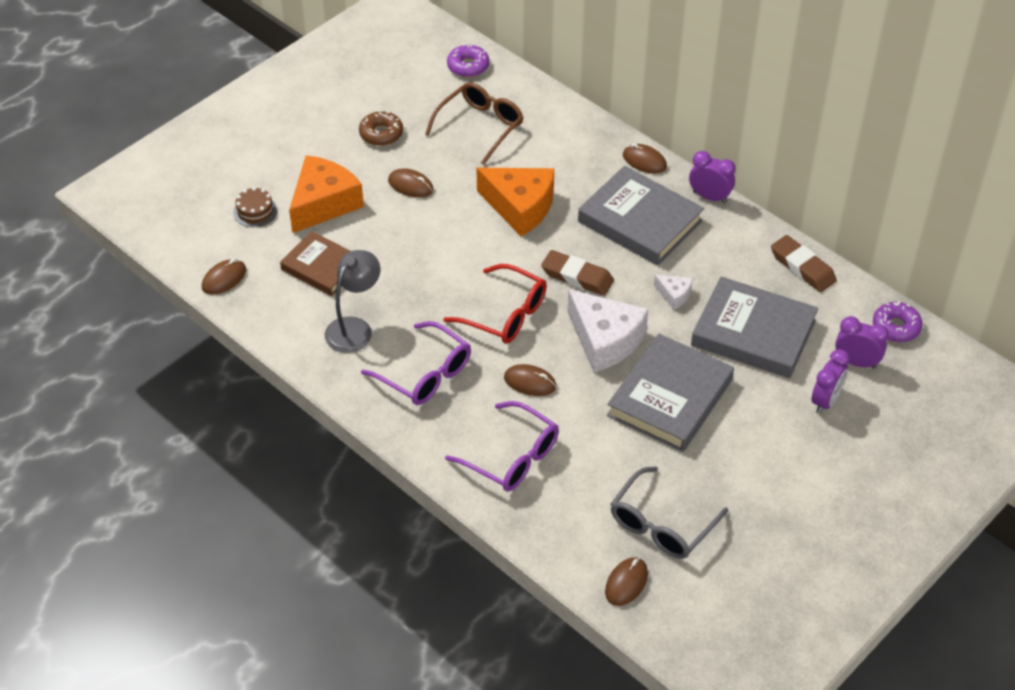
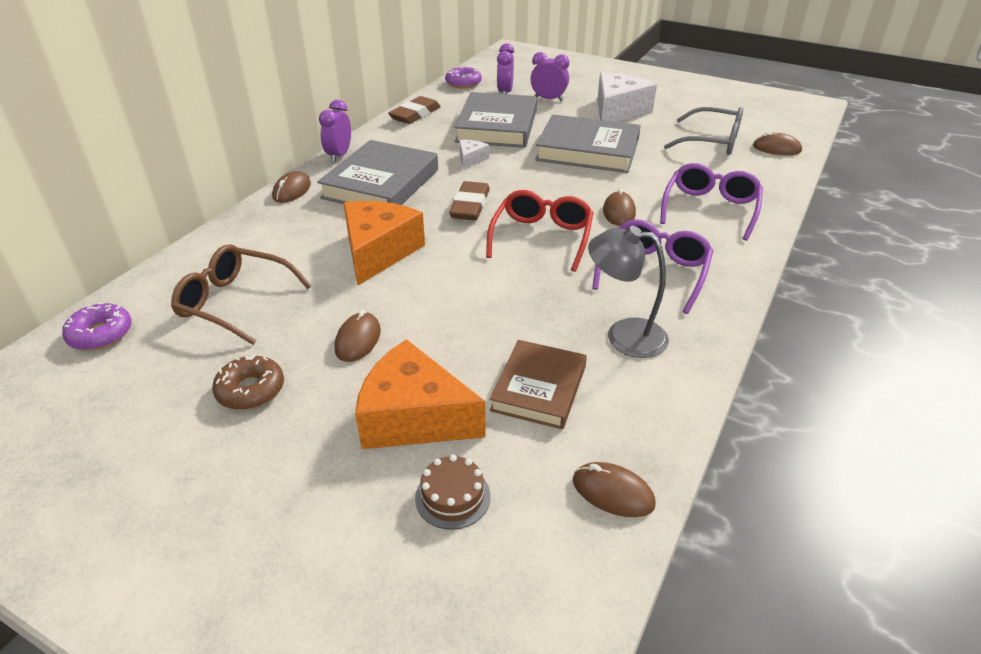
camera: 105 degrees left, 10 degrees down
white cheese [567,289,648,373] -> white cheese moved to [597,72,657,122]

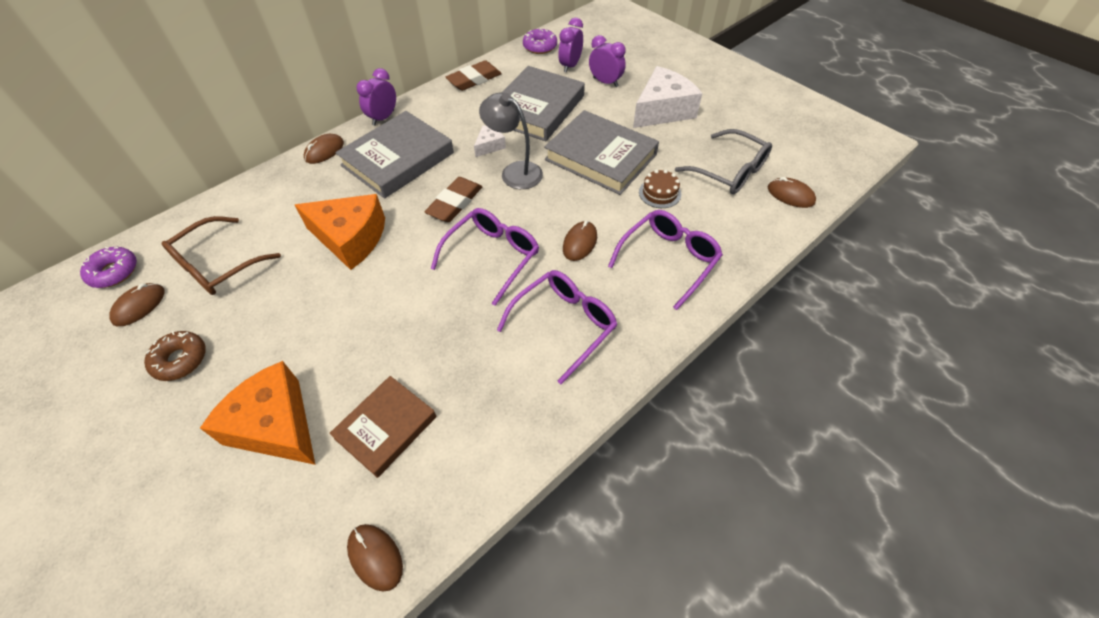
camera: 20 degrees right, 15 degrees up
brown glasses [171,244,311,345] -> brown glasses turned 90 degrees counterclockwise [162,216,281,295]
brown mouse [335,310,381,362] -> brown mouse moved to [109,283,165,326]
orange cheese [343,201,425,286] -> orange cheese turned 75 degrees clockwise [295,194,385,270]
brown cake [415,455,491,530] -> brown cake moved to [639,170,681,208]
red glasses [486,190,593,272] -> purple glasses [431,208,539,306]
grey lamp [588,226,669,358] -> grey lamp moved to [479,93,543,189]

